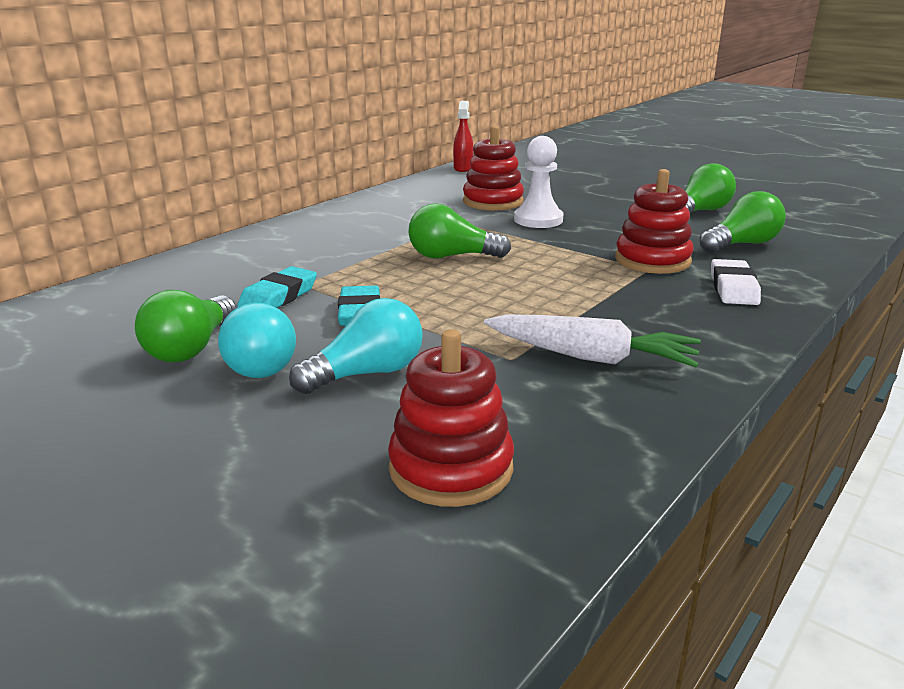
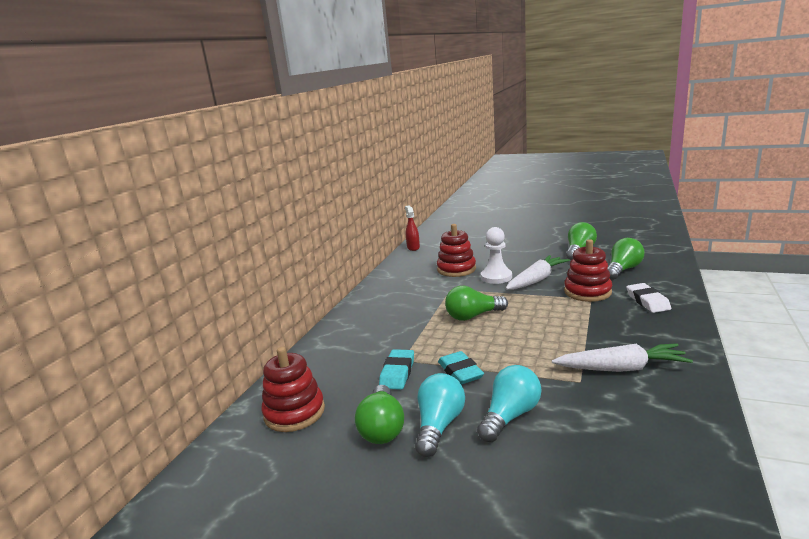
camera: 15 degrees left, 5 degrees down
turquoise light bulb [218,303,296,378] -> turquoise light bulb turned 135 degrees counterclockwise [415,373,465,457]
red stacking toy [388,329,514,507] -> red stacking toy moved to [262,347,325,432]
none -> white carrot [506,255,570,290]

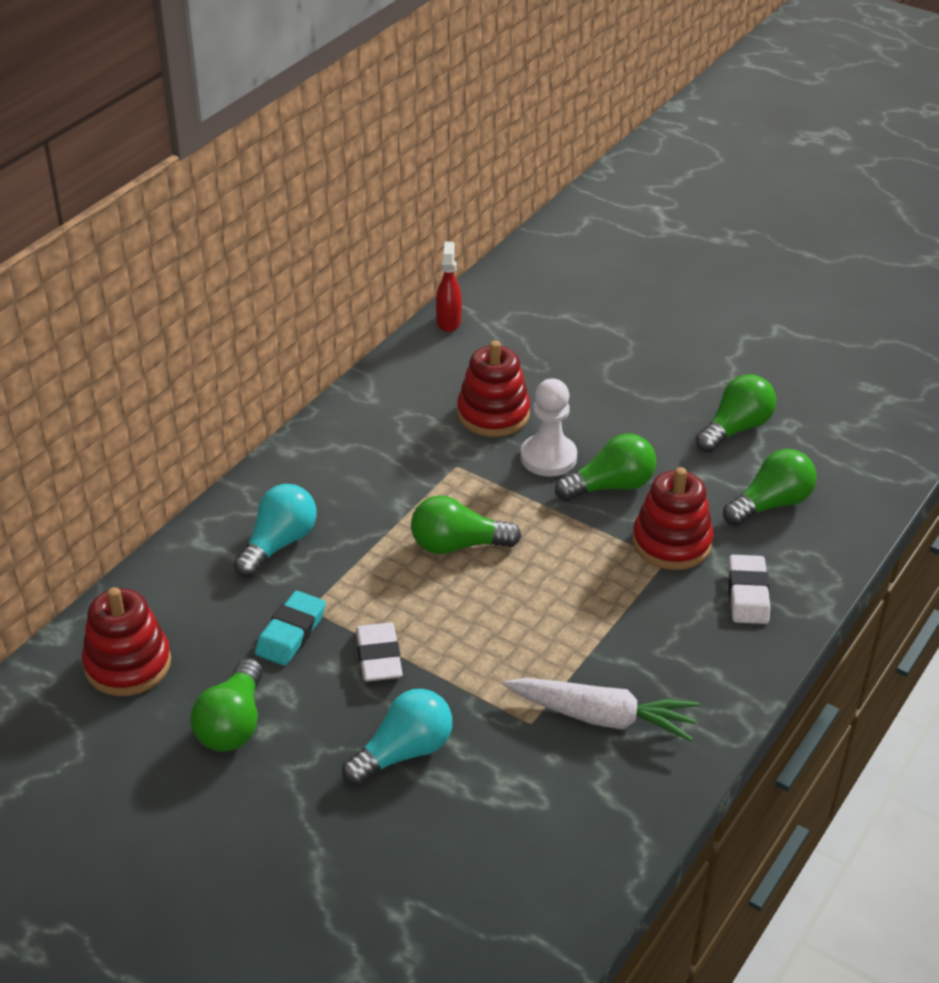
camera: 10 degrees right, 20 degrees up
turquoise light bulb [415,373,465,457] -> turquoise light bulb moved to [234,484,317,578]
turquoise eraser [438,351,484,385] -> white eraser [356,623,403,682]
white carrot [506,255,570,290] -> green light bulb [555,434,656,501]

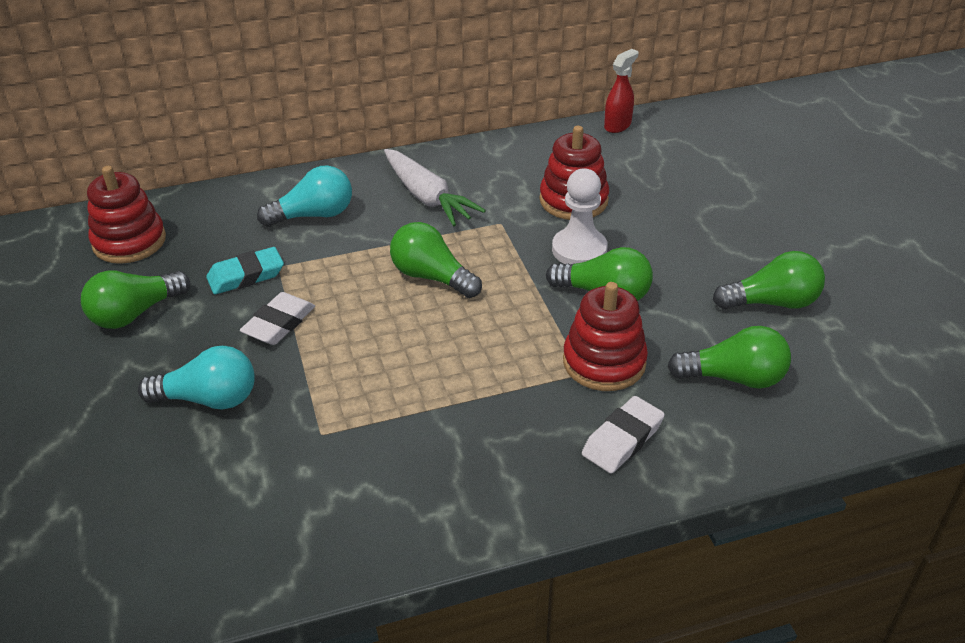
camera: 40 degrees right, 0 degrees up
white carrot [504,678,699,742] -> white carrot moved to [384,149,486,226]

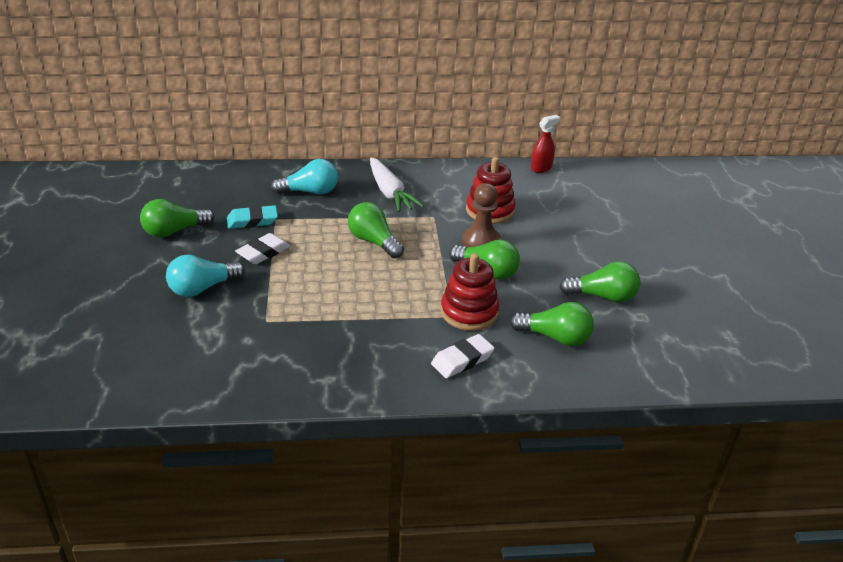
camera: 10 degrees right, 5 degrees down
red stacking toy [87,166,166,264] -> none
turquoise light bulb [138,346,255,409] -> turquoise light bulb turned 135 degrees clockwise [166,255,245,297]
white pawn [552,168,608,264] -> brown pawn [462,183,501,247]

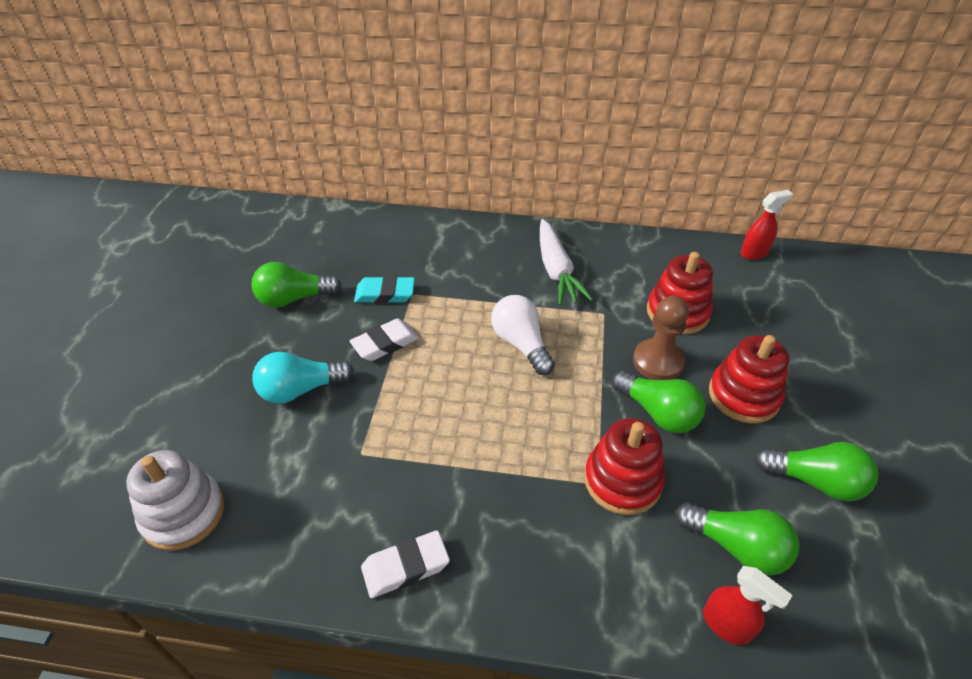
camera: 15 degrees right, 10 degrees up
turquoise light bulb [271,159,338,194] -> none
green light bulb [348,202,404,259] -> white light bulb [491,295,555,375]
white eraser [431,334,495,378] -> white eraser moved to [361,530,450,598]
none -> white stacking toy [126,450,224,550]
none -> red spray bottle [703,566,792,645]
none -> red stacking toy [709,335,789,423]

